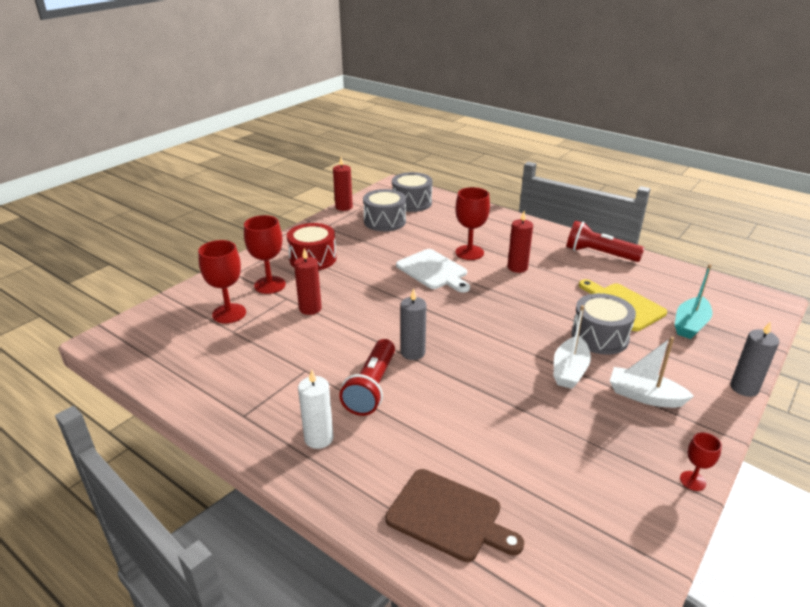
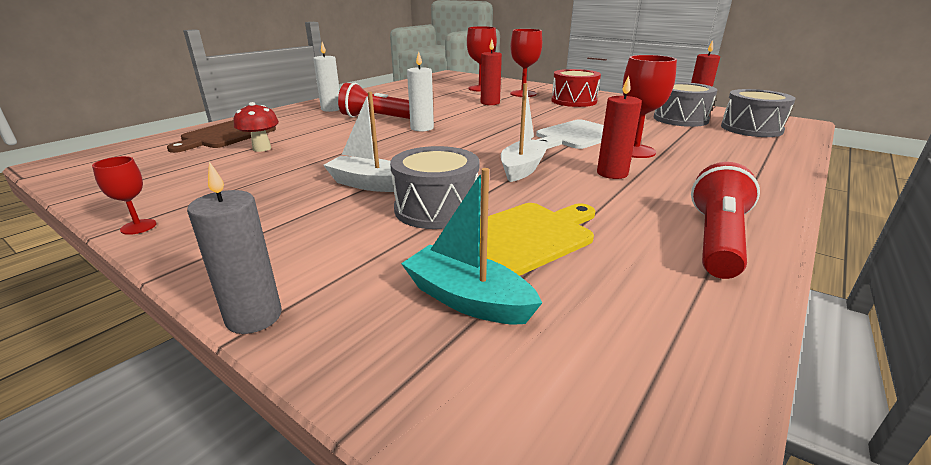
camera: 90 degrees right, 5 degrees down
grey candle [400,288,426,360] -> white candle [407,51,434,131]
white boat [610,337,694,408] -> white boat moved to [501,83,548,182]
none -> red mushroom [234,102,279,152]

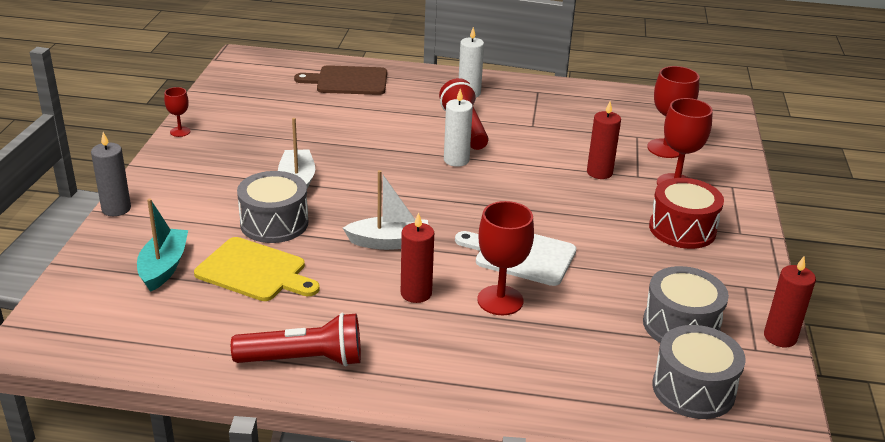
camera: 60 degrees right, 5 degrees up
red mushroom [234,102,279,152] -> none

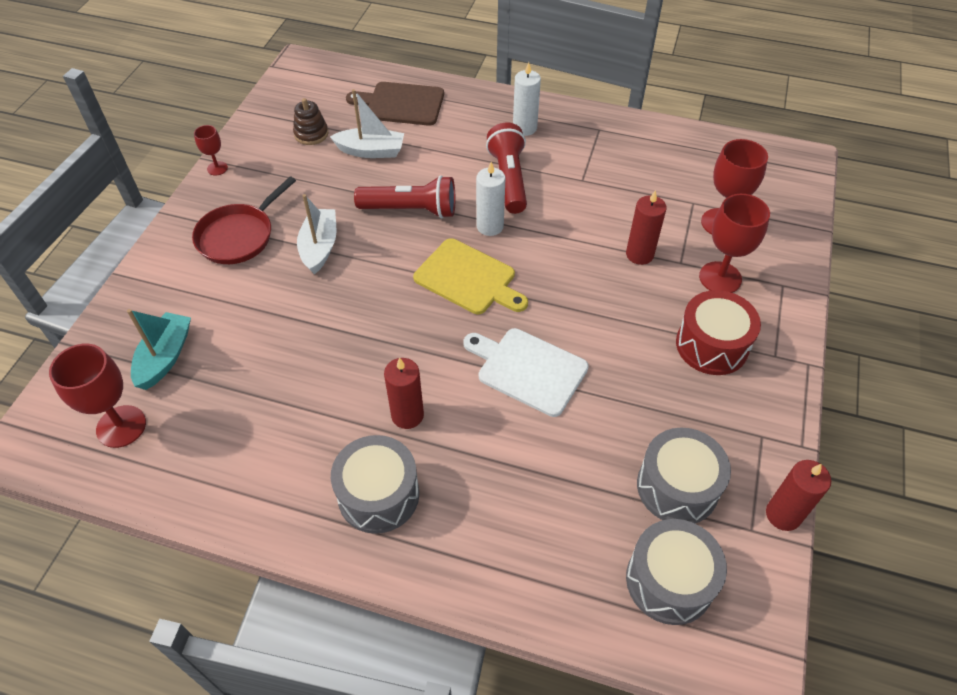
camera: 10 degrees right, 20 degrees up
grey candle [91,132,131,216] -> none
yellow cutting board [194,237,320,301] -> yellow cutting board moved to [413,238,528,314]
red flashlight [231,313,361,366] -> red flashlight moved to [354,175,455,218]
grey drum [237,171,308,243] -> grey drum moved to [331,435,419,534]
white boat [343,170,428,250] -> white boat moved to [330,89,404,158]
red goblet [477,201,534,315] -> red goblet moved to [49,344,146,448]
none -> red pan [192,176,296,264]
none -> brown stacking toy [293,98,328,145]

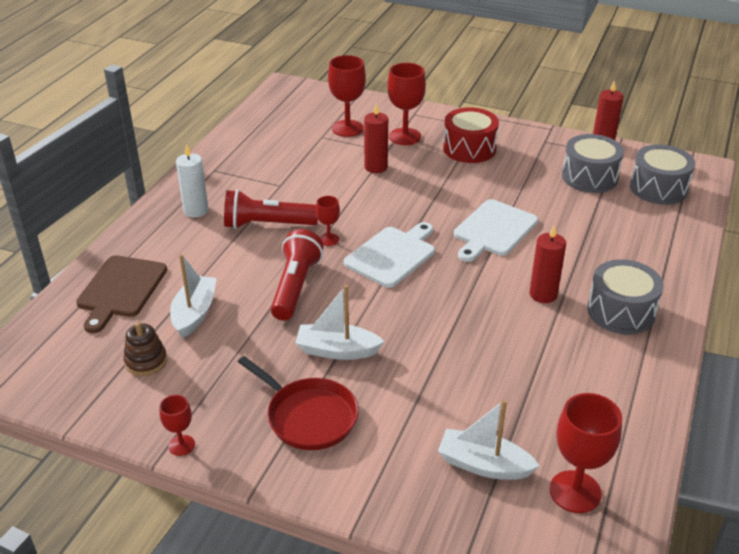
camera: 85 degrees left, 15 degrees down
turquoise boat [127,309,191,390] -> white boat [438,400,540,480]
yellow cutting board [413,238,528,314] -> white cutting board [344,222,435,288]
white candle [476,162,505,236] -> red goblet [316,196,340,246]

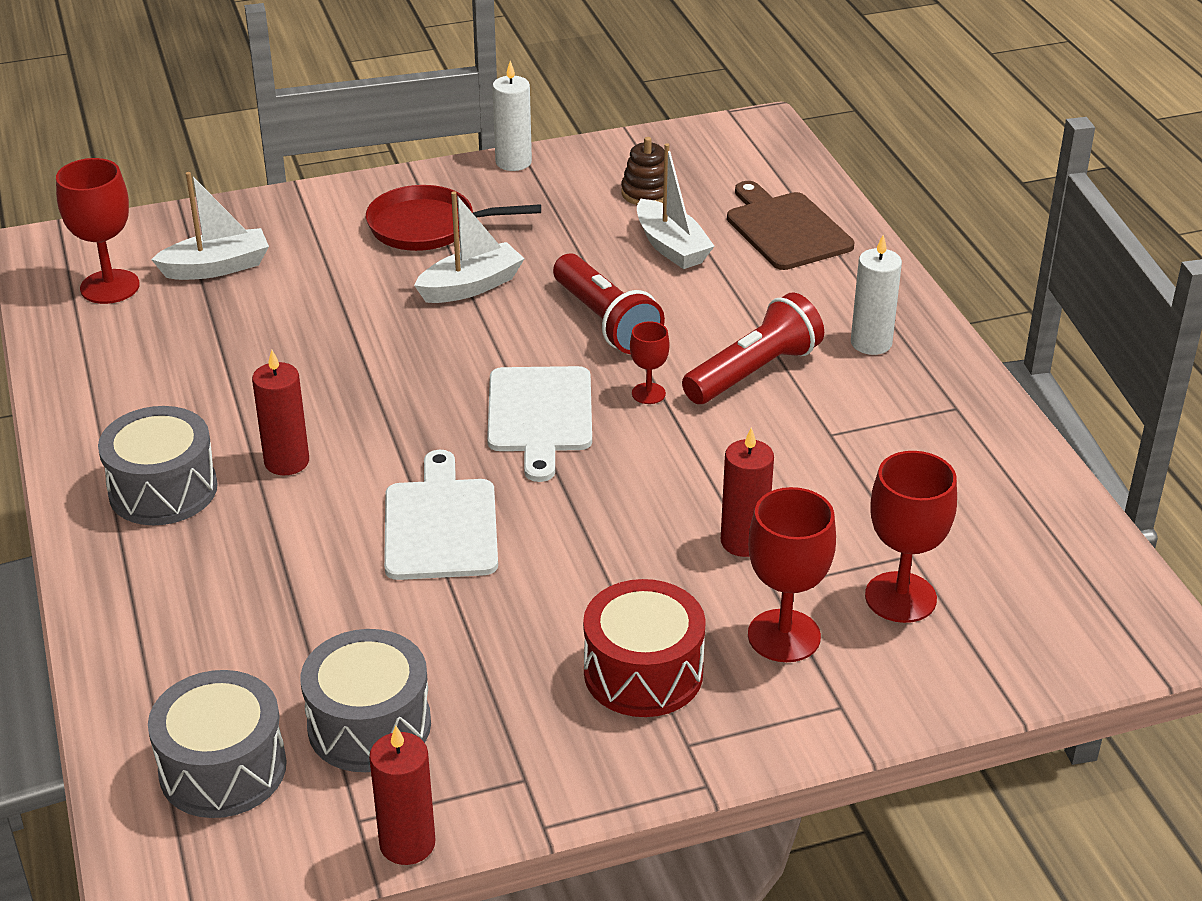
camera: 140 degrees right, 0 degrees up
red goblet [159,395,195,456] -> white candle [492,61,532,171]

